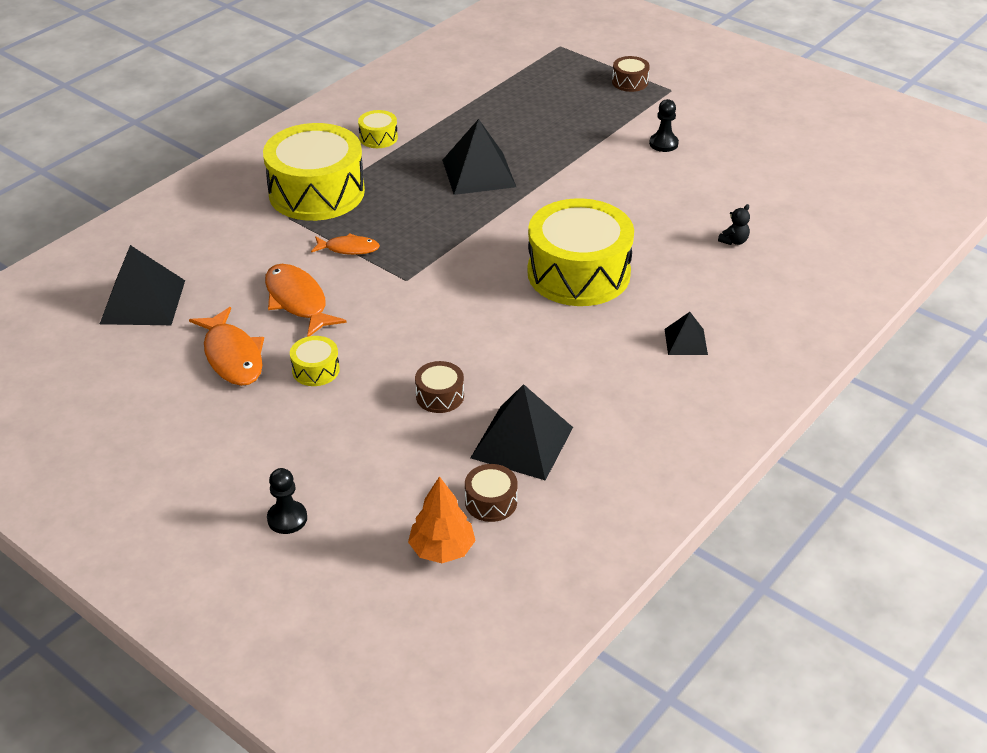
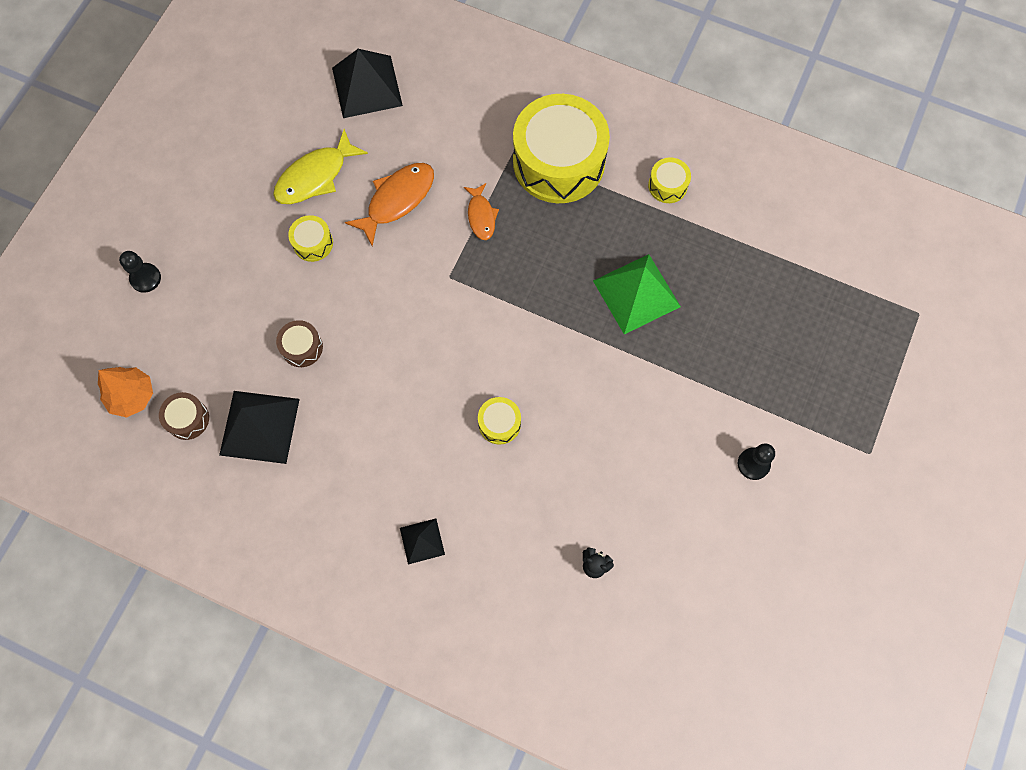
camera: 75 degrees right, 30 degrees up
orange fish [189,307,264,386] -> yellow fish [273,129,368,204]
black pyramid [442,119,516,195] -> green pyramid [593,254,681,334]
yellow drum [527,198,634,306] -> yellow drum [478,397,521,445], size x0.42
brown drum [612,56,650,92] -> none

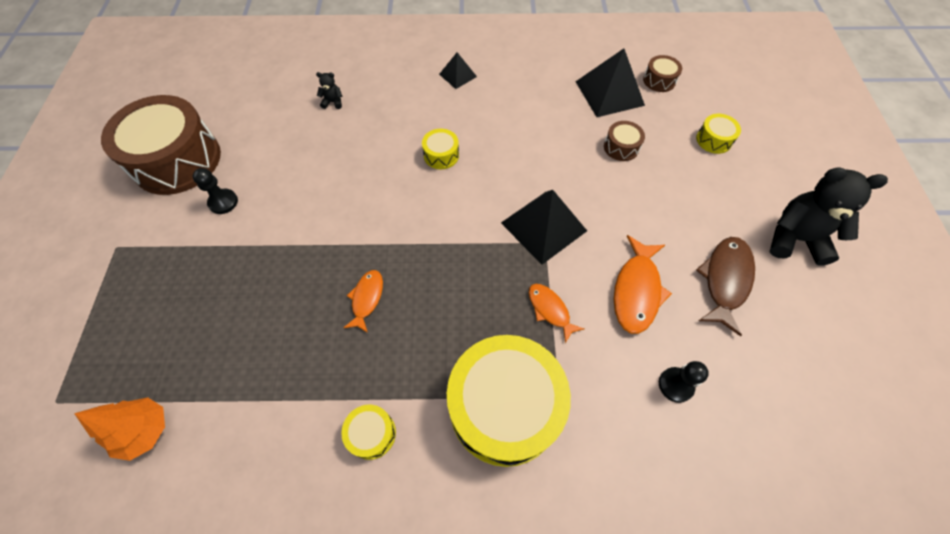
camera: 155 degrees right, 10 degrees down
orange tree [98,367,153,418] -> orange tree moved to [74,397,165,461]
black pawn [119,251,161,293] -> black pawn moved to [659,361,709,403]
yellow fish [273,129,368,204] -> brown fish [696,237,755,336]
yellow drum [288,215,333,262] -> yellow drum moved to [696,114,741,154]
black pyramid [332,49,403,118] -> black pyramid moved to [501,190,587,265]
green pyramid [593,254,681,334] -> orange fish [344,270,383,333]
none -> brown drum [101,95,221,195]
none -> black teddy bear [770,167,888,266]

